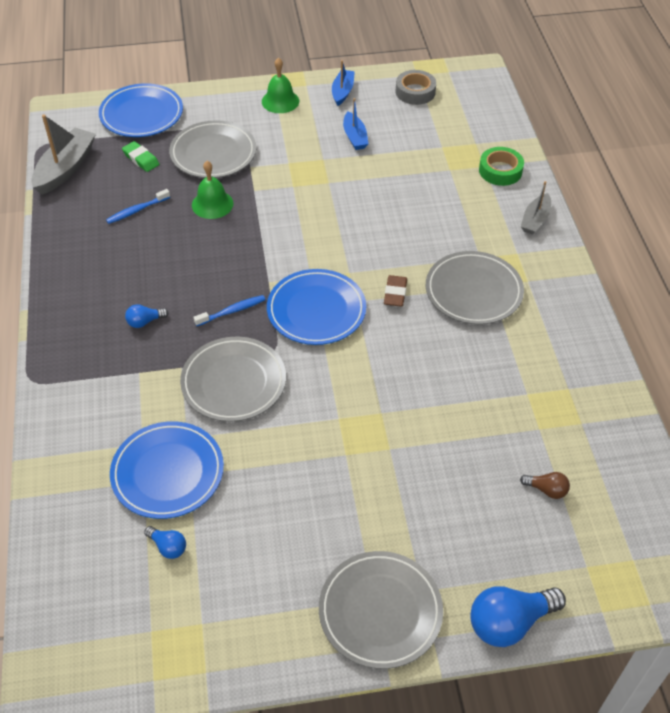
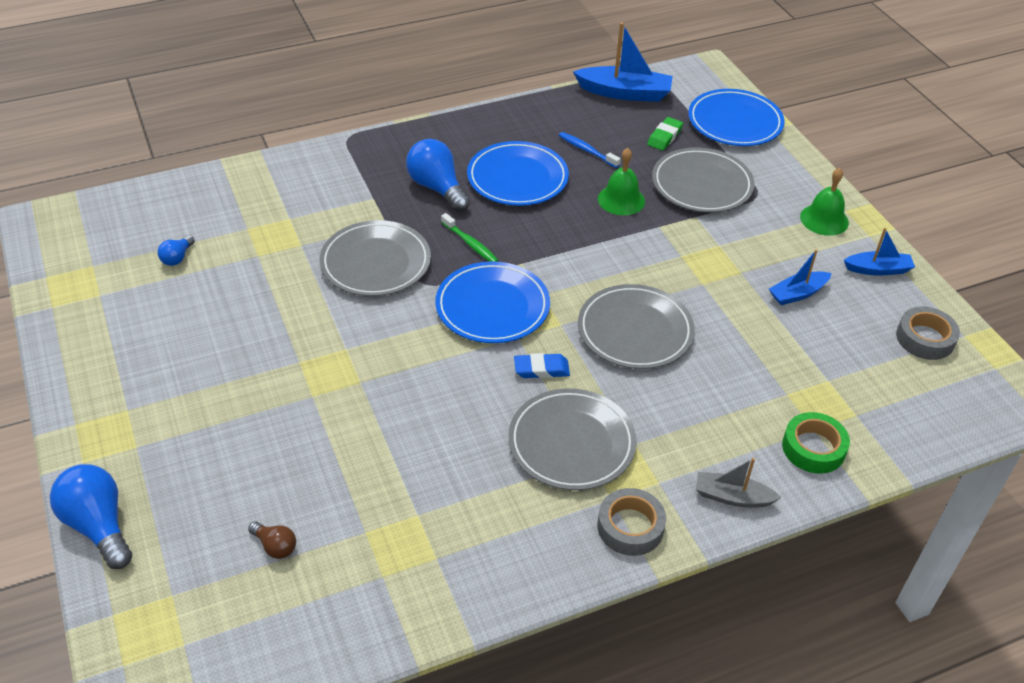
camera: 75 degrees right, 5 degrees down
grey boat [31,114,96,195] -> blue boat [573,22,673,102]
blue plate [110,421,224,519] -> blue plate moved to [467,141,569,206]
blue light bulb [125,304,169,328] -> blue light bulb [406,139,470,212], size x1.97
blue toothbrush [193,295,266,326] -> green toothbrush [441,213,499,262]
grey plate [319,551,443,669] -> grey plate moved to [578,284,695,369]
brown eraser [384,275,407,307] -> blue eraser [514,353,570,378]
brown light bulb [520,472,570,499] -> brown light bulb turned 60 degrees counterclockwise [248,522,296,559]
none -> grey tape [597,488,666,556]

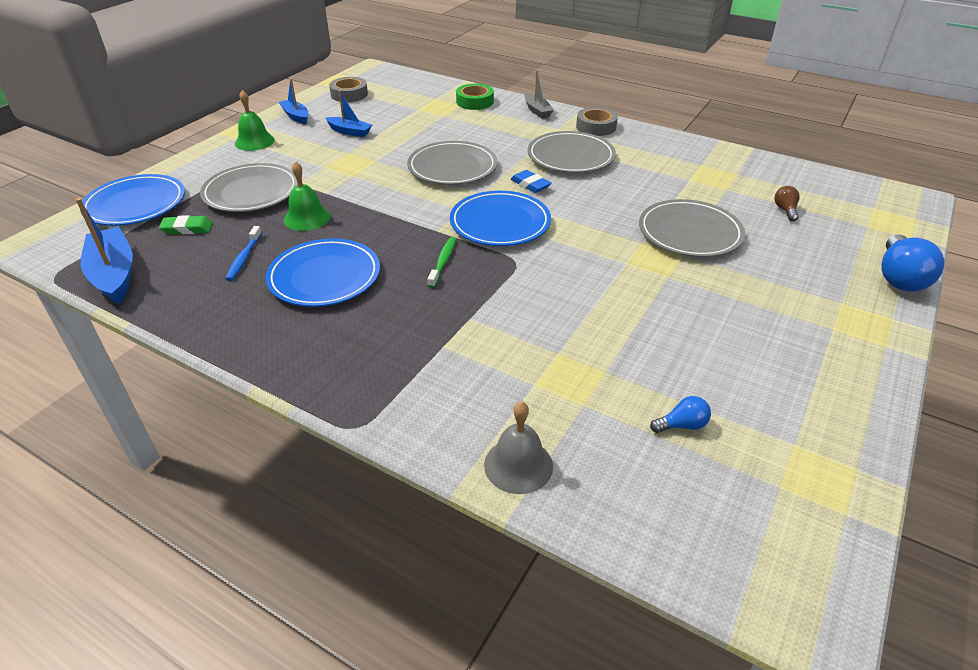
camera: 125 degrees left, 5 degrees down
grey plate [320,220,431,296] -> grey plate moved to [639,199,745,257]
blue light bulb [406,139,470,212] -> none
none -> grey bell [484,401,553,494]

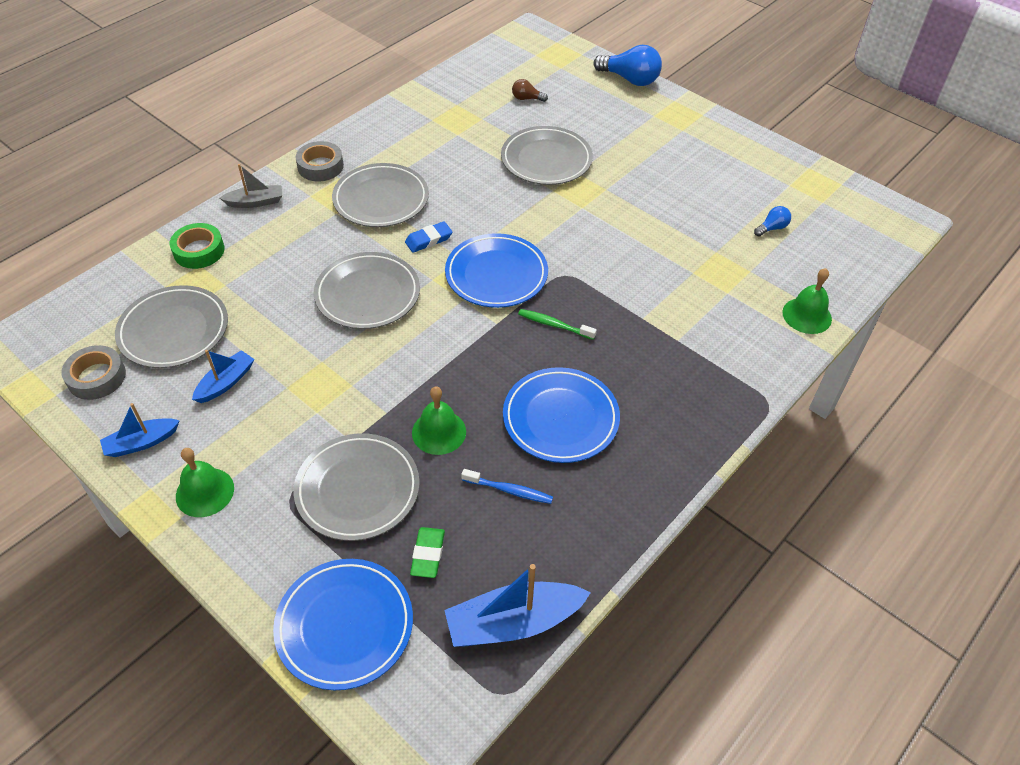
camera: 80 degrees left, 10 degrees up
grey bell [484,401,553,494] -> green bell [782,268,832,334]
blue light bulb [650,396,711,433] -> blue light bulb turned 60 degrees clockwise [754,206,791,237]
none -> grey plate [115,285,228,368]

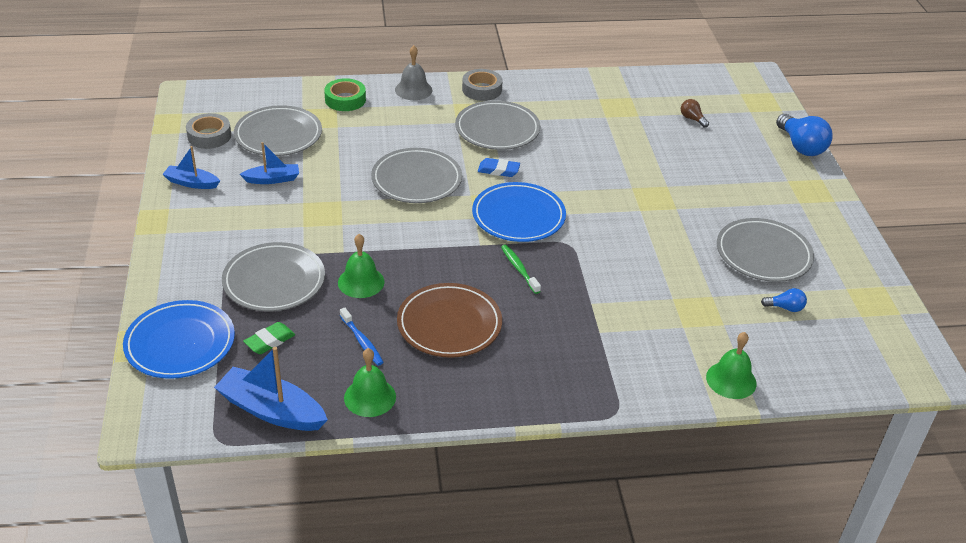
camera: 40 degrees right, 10 degrees down
green bell [176,448,234,517] -> green bell moved to [344,348,396,417]
grey boat [220,164,282,208] -> grey bell [395,45,432,100]
grey plate [501,126,593,185] -> grey plate moved to [717,218,814,282]
blue plate [503,367,620,463] -> brown plate [397,283,502,358]

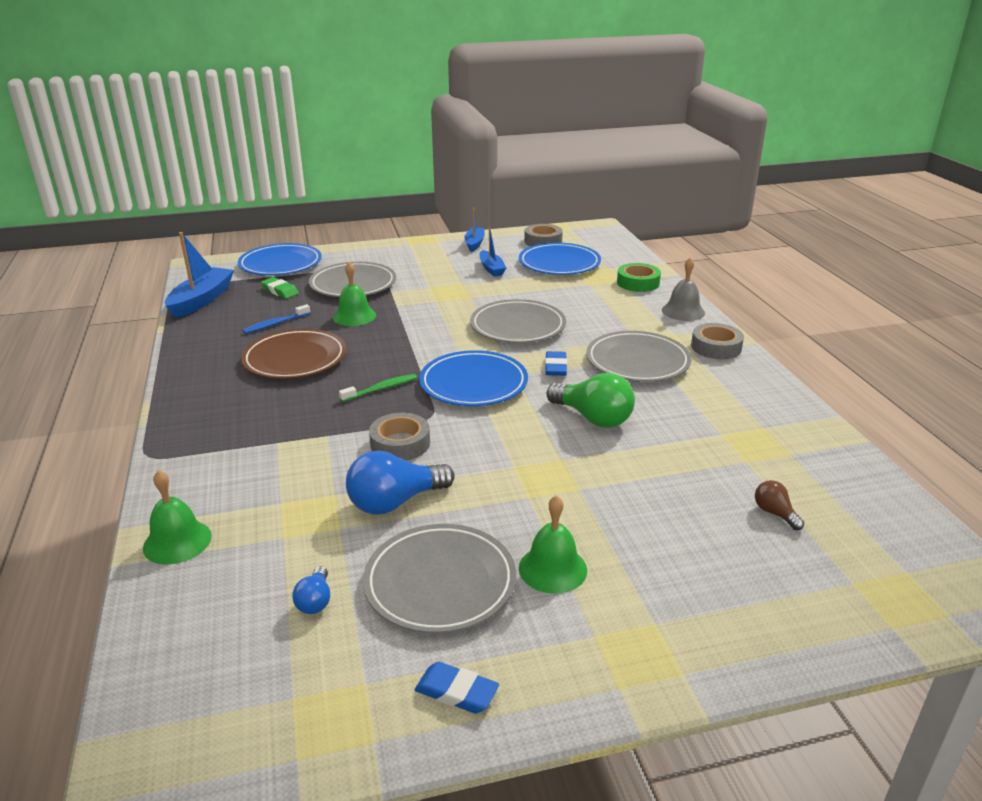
camera: 85 degrees right, 10 degrees down
grey plate [234,105,322,156] -> blue plate [519,243,601,275]
green bell [344,348,396,417] -> green bell moved to [519,495,587,594]
brown light bulb [681,99,709,128] -> brown light bulb turned 75 degrees counterclockwise [755,480,804,530]
blue light bulb [776,114,833,156] -> blue light bulb moved to [346,451,455,515]
none -> grey tape [369,413,430,460]
none -> blue eraser [415,662,499,714]
none -> green light bulb [547,373,635,428]

